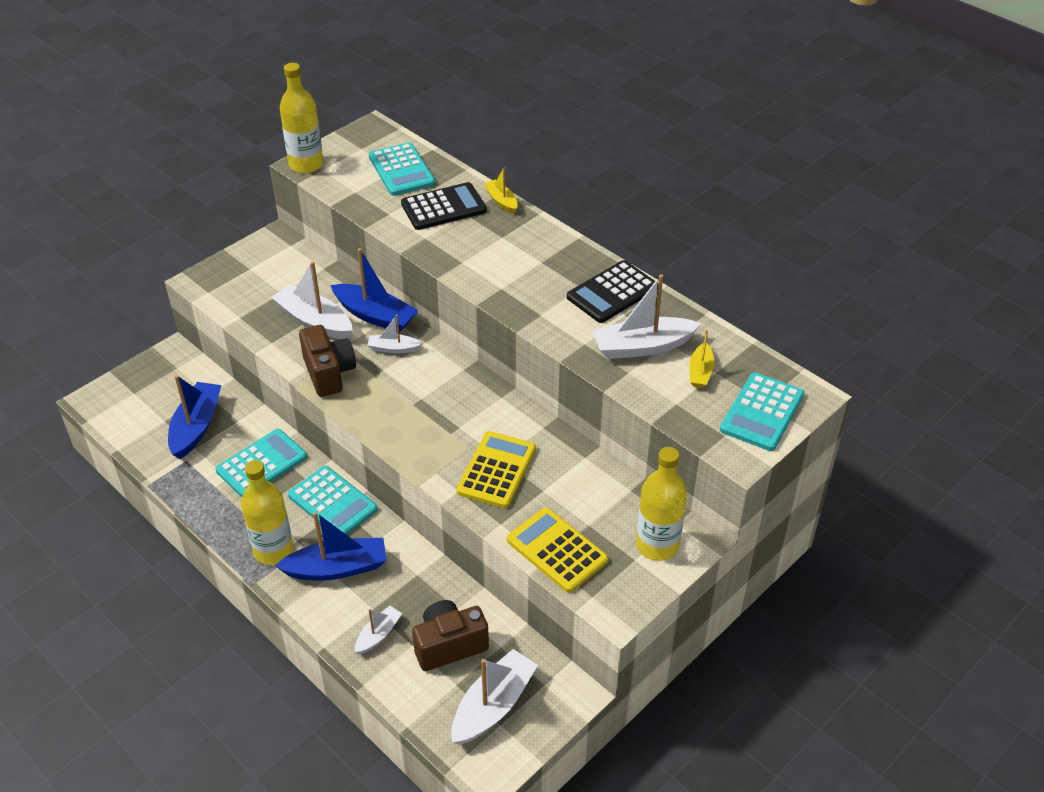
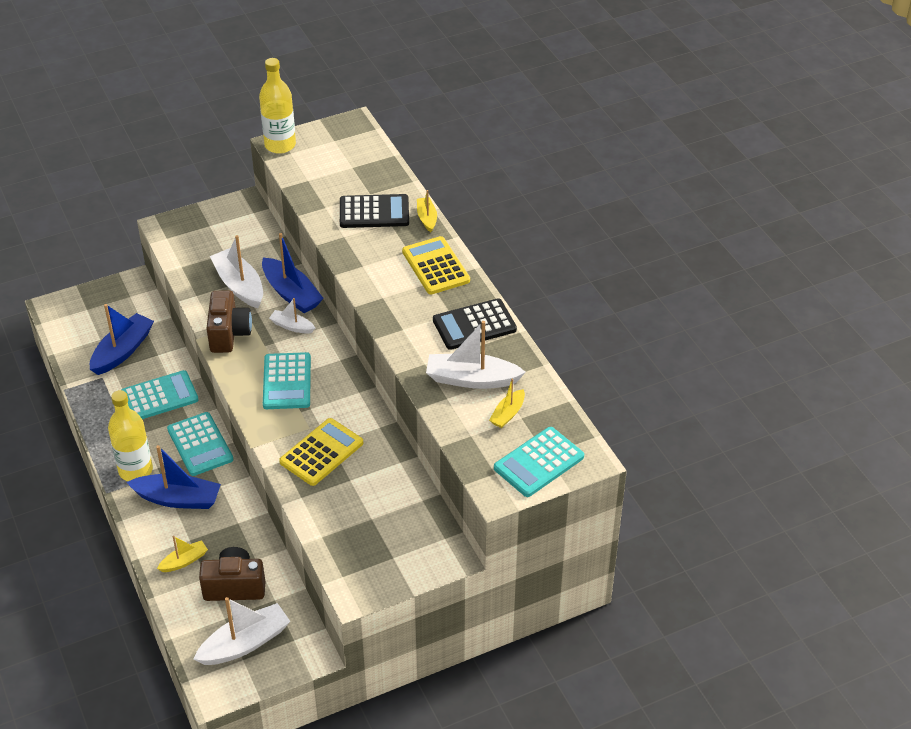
camera: 20 degrees right, 0 degrees up
white boat [355,606,402,654] -> yellow boat [157,536,208,572]
turquoise calculator [369,142,435,196] -> turquoise calculator moved to [263,352,311,409]
yellow calculator [507,507,608,593] -> yellow calculator moved to [402,236,470,294]
yellow bottle [636,447,687,561] -> none

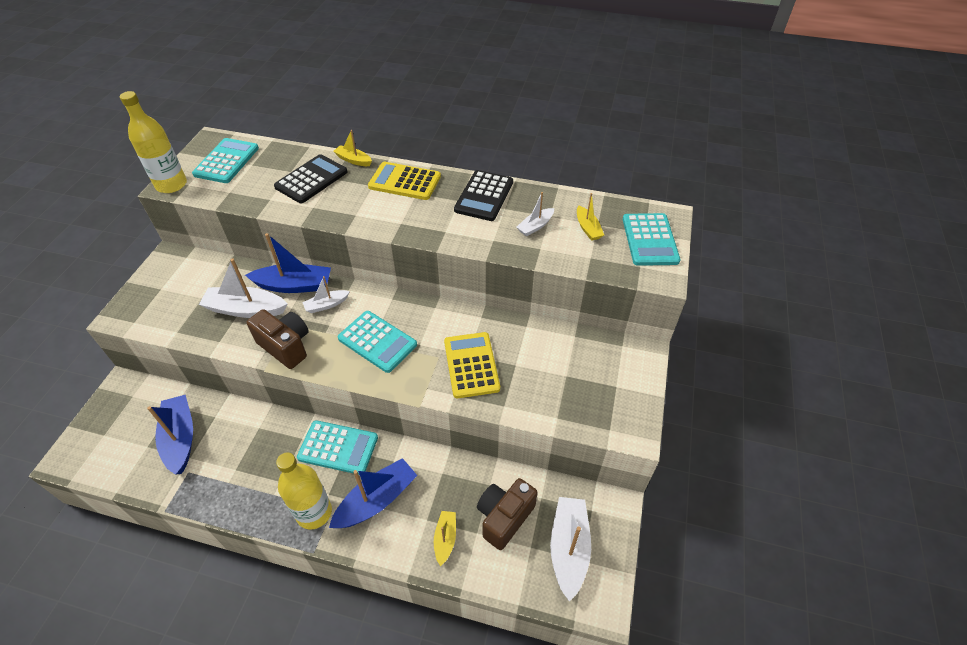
camera: 50 degrees left, 5 degrees up
turquoise calculator [121,370,198,419] -> turquoise calculator moved to [192,138,259,183]
white boat [426,321,526,389] -> white boat [516,192,554,237], size x0.55

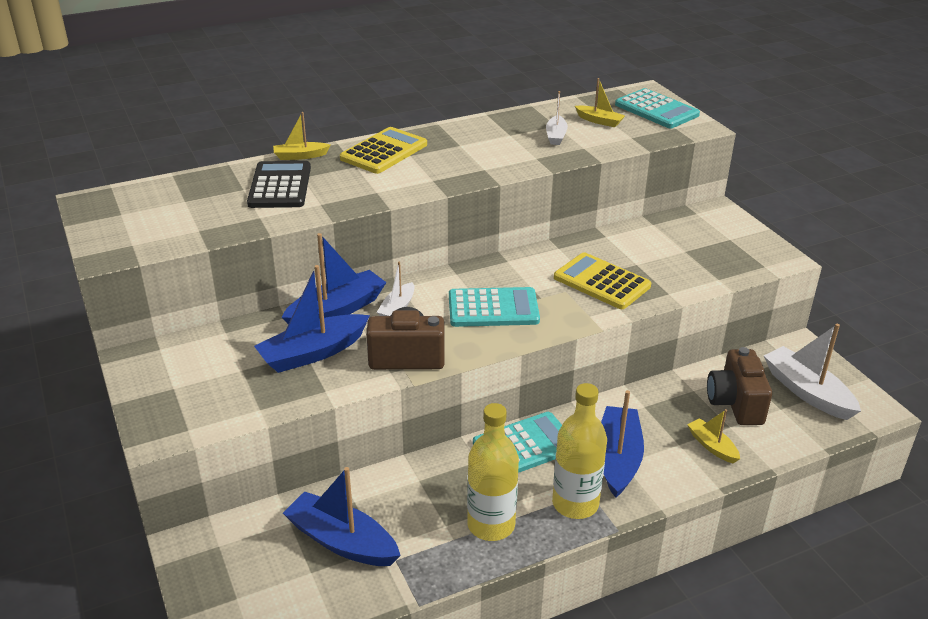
camera: 40 degrees left, 15 degrees down
yellow bottle [120,91,187,193] -> yellow bottle moved to [467,403,519,541]
turquoise calculator [192,138,259,183] -> none
white boat [199,258,287,318] -> blue boat [254,265,370,373]
yellow calculator [368,162,441,200] -> yellow calculator turned 150 degrees clockwise [340,127,427,174]
black calculator [454,170,513,221] -> none

